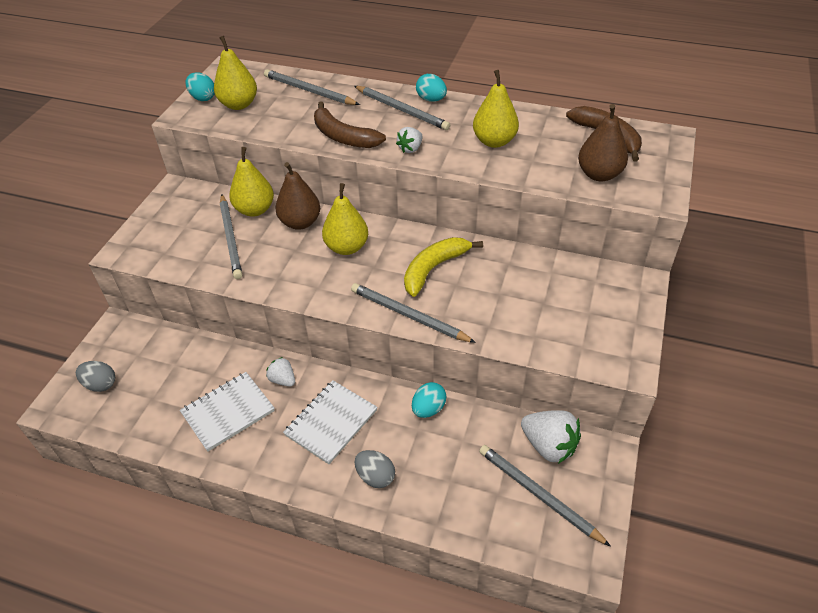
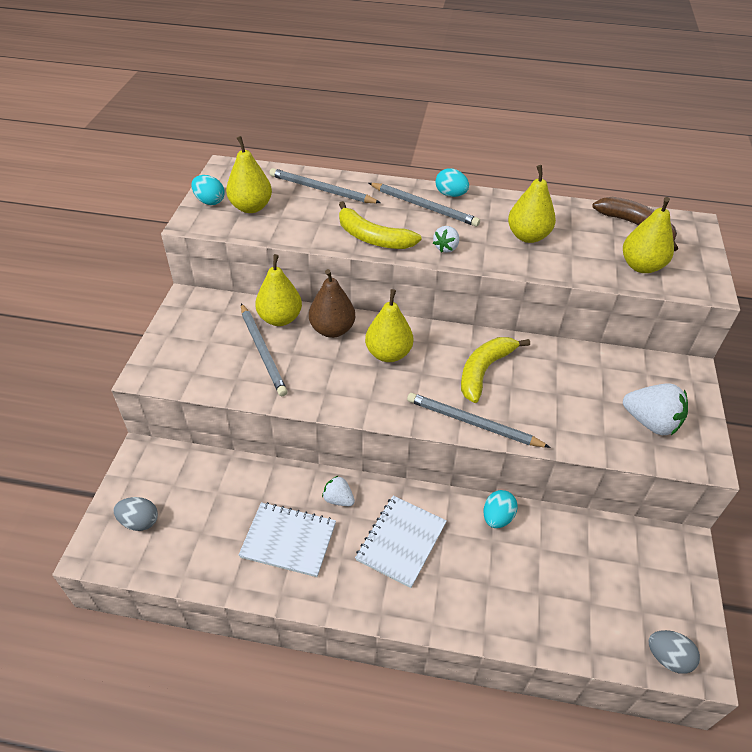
camera: 10 degrees left, 0 degrees up
white notebook [180,372,275,451] -> white notebook turned 60 degrees clockwise [239,502,336,577]
brown banana [314,101,386,148] -> yellow banana [339,201,422,249]
grey egg [355,450,395,488] -> grey egg moved to [649,630,700,674]
grey pencil [479,445,611,547] -> none
white strawberry [521,410,581,464] -> white strawberry moved to [623,384,688,435]
brown pear [578,104,628,182] -> yellow pear [623,197,674,273]

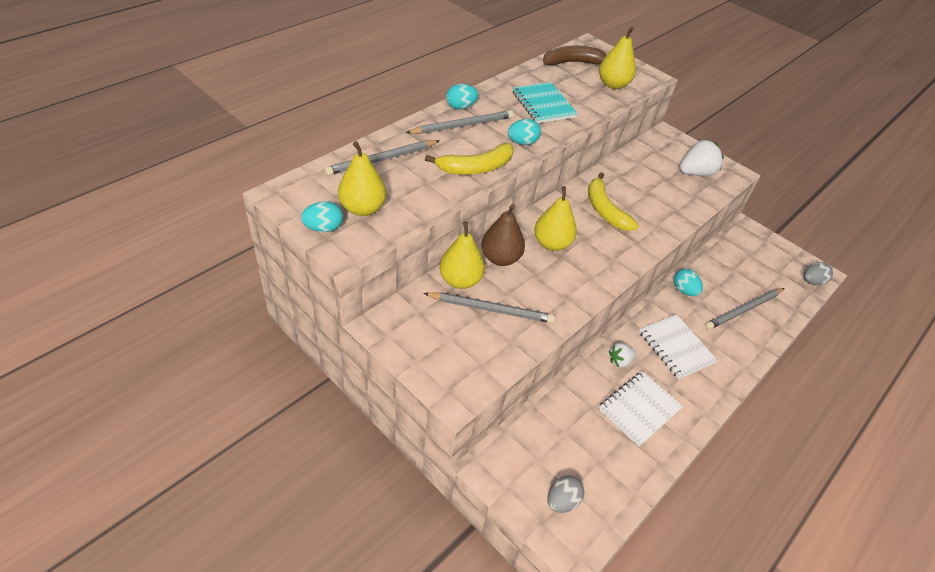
camera: 60 degrees left, 0 degrees up
grey pencil [407,393,551,448] -> grey pencil moved to [705,288,785,330]
white strawberry [433,226,459,253] -> turquoise egg [508,119,541,145]
yellow pear [508,165,556,243] -> turquoise notebook [512,82,578,123]

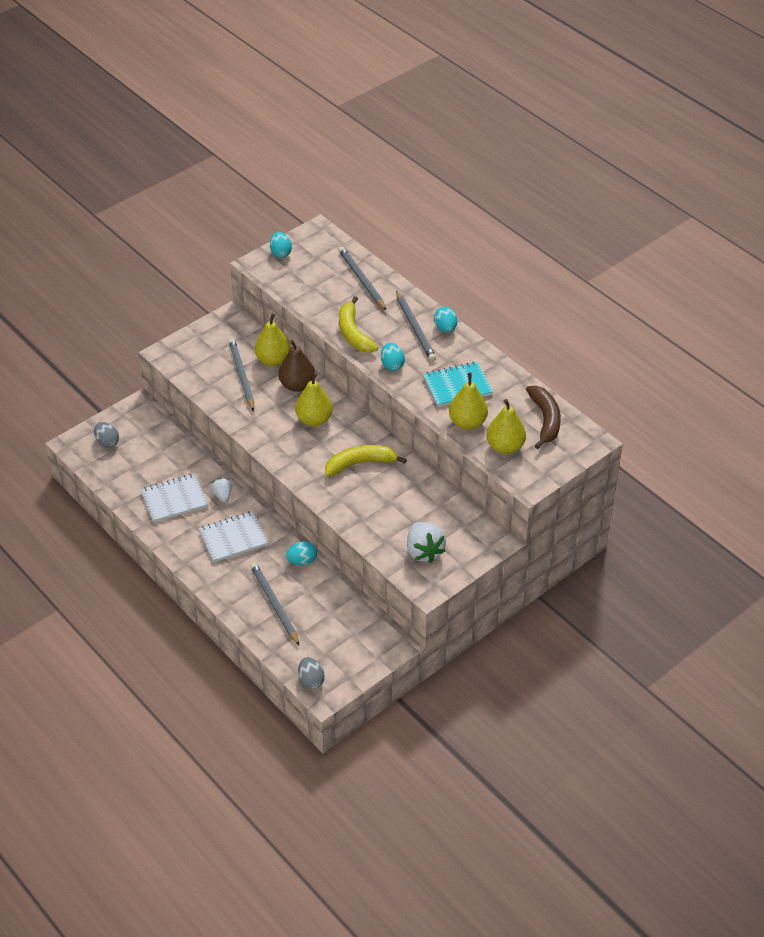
camera: 100 degrees right, 0 degrees up
yellow pear [338,141,386,216] -> yellow pear moved to [449,372,488,430]
grey pencil [423,292,555,323] -> grey pencil turned 150 degrees clockwise [229,338,254,411]
white notebook [598,371,683,447] -> white notebook turned 75 degrees counterclockwise [140,474,208,523]

